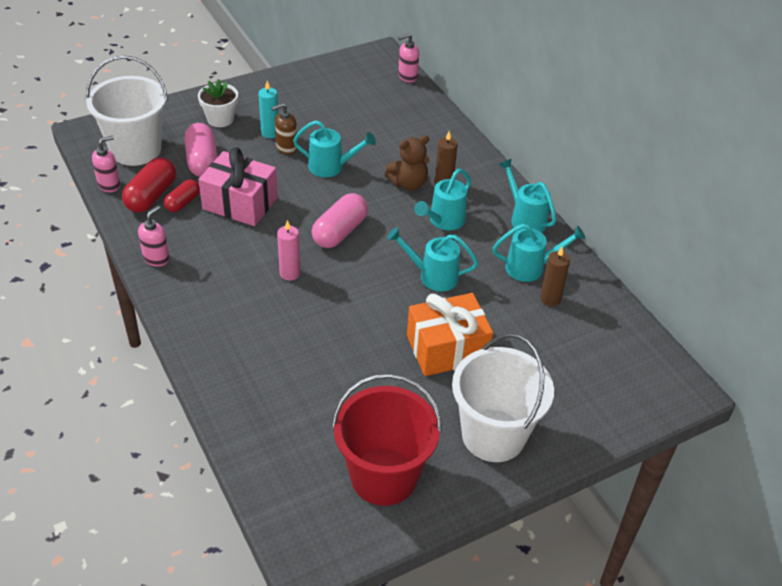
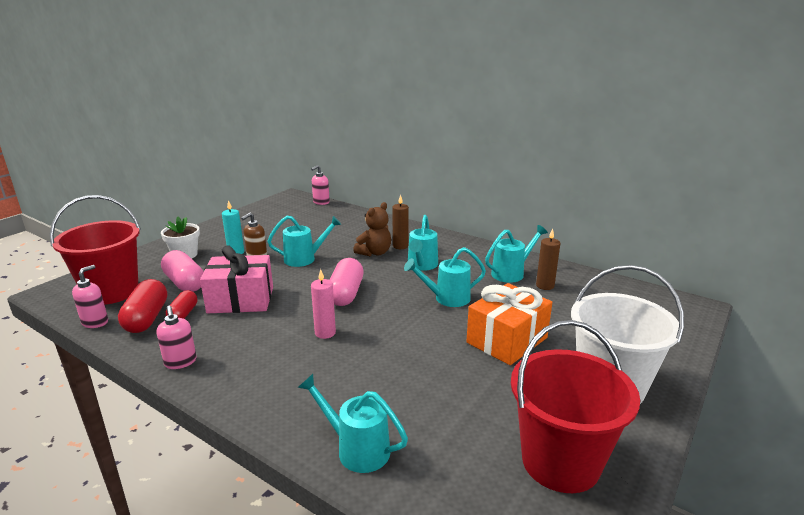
camera: 25 degrees left, 20 degrees down
white bucket [86,55,168,166] -> red bucket [50,195,141,305]
pink soap dispenser [138,206,170,267] -> pink soap dispenser turned 150 degrees clockwise [157,306,196,369]
turquoise watering can [498,159,556,233] -> turquoise watering can moved to [297,374,408,473]

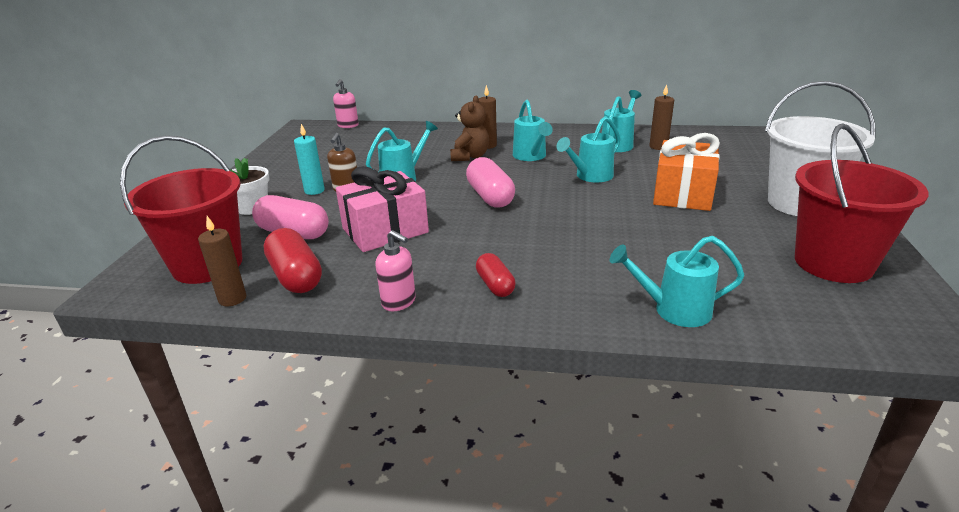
camera: 25 degrees left, 5 degrees up
pink soap dispenser [72,265,108,328] -> brown candle [198,216,246,306]
red capsule [166,290,197,319] -> red capsule moved to [476,253,516,297]
pink candle [311,269,336,339] -> none

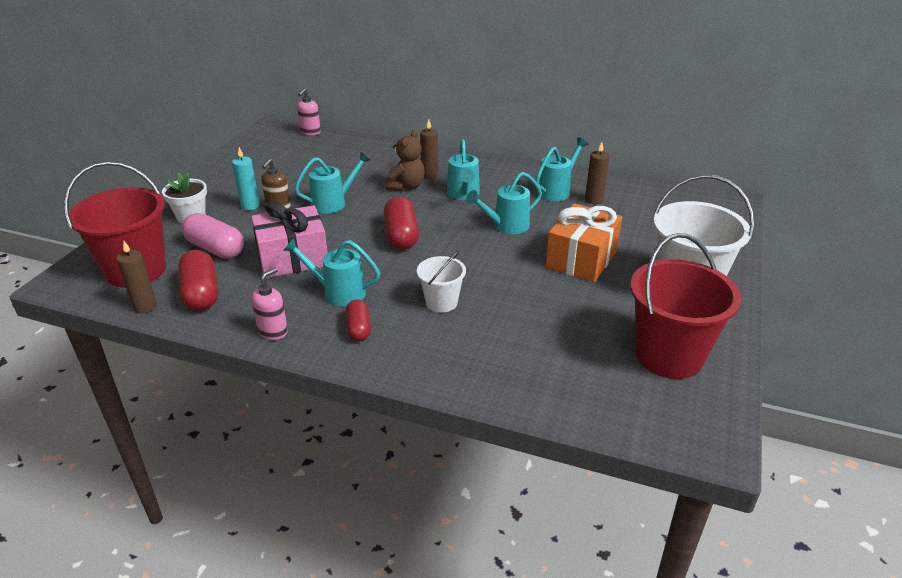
camera: 10 degrees right, 5 degrees up
pink soap dispenser [375,230,416,311] -> pink soap dispenser turned 105 degrees counterclockwise [251,268,288,340]
pink capsule [466,157,515,208] -> red capsule [384,197,419,250]
turquoise watering can [610,236,745,327] -> turquoise watering can moved to [283,238,380,306]
none -> white bucket [417,251,466,313]

